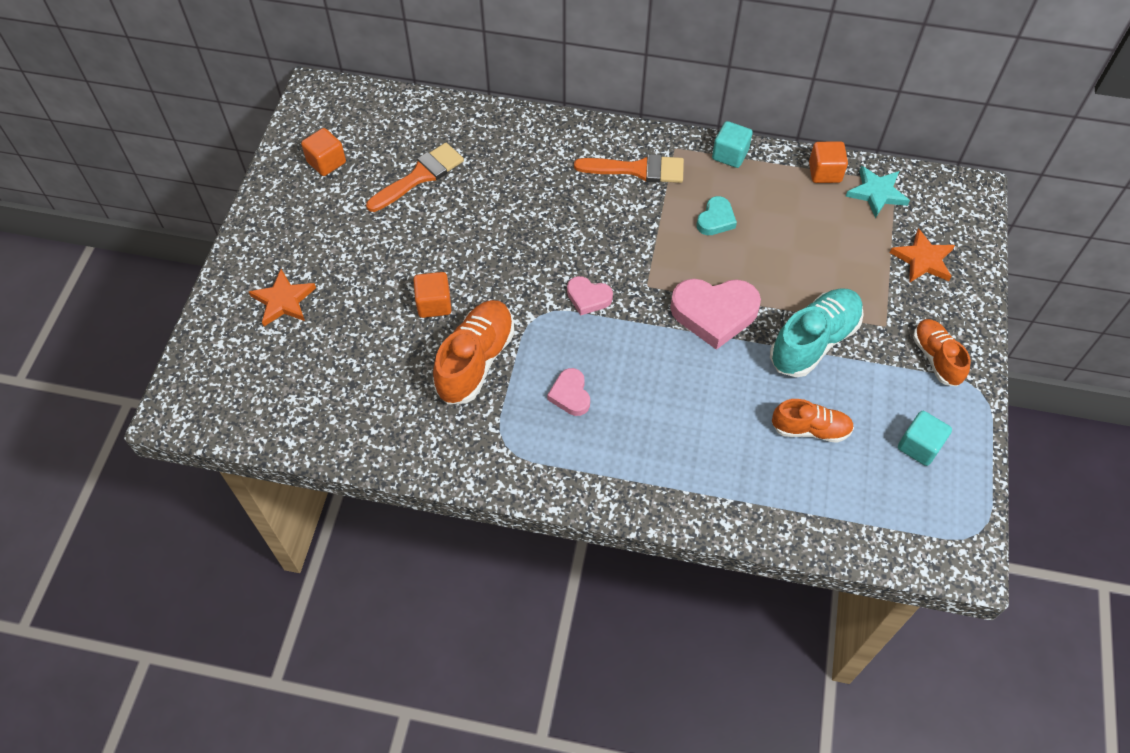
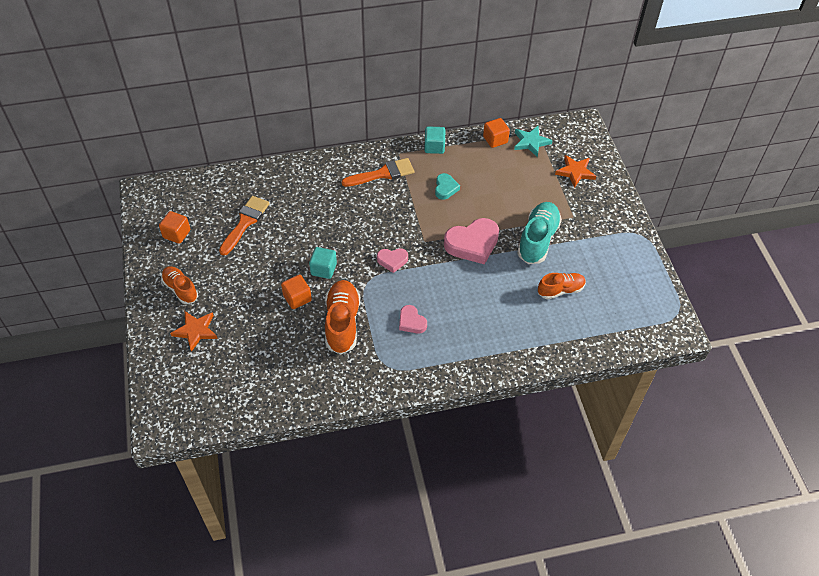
camera: 25 degrees left, 5 degrees down
turquoise cube [898,411,952,466] -> turquoise cube moved to [309,247,337,279]
orange shoe [913,319,971,386] -> orange shoe moved to [161,266,198,304]

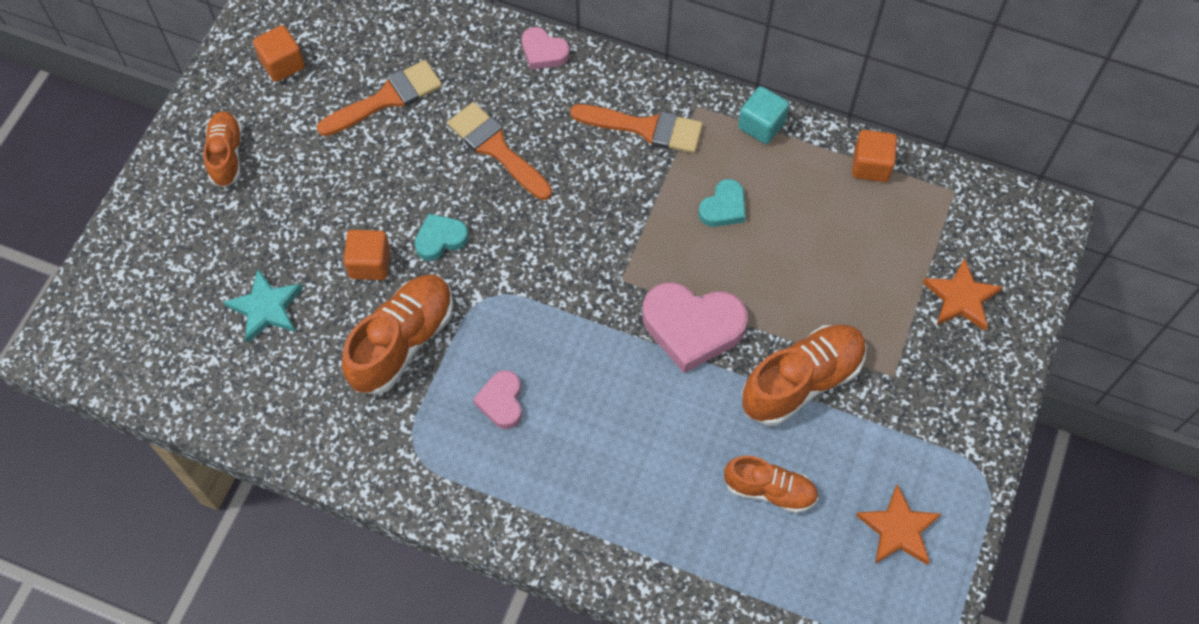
camera: 35 degrees right, 10 degrees up
orange star [170,311,218,352] -> orange star moved to [856,484,941,565]
turquoise cube [309,247,337,279] -> turquoise heart [414,213,469,261]
pink heart [377,248,408,273] -> pink heart moved to [522,27,569,70]
turquoise star [514,126,553,157] -> turquoise star moved to [224,269,303,343]
turquoise shoe [517,202,562,264] -> orange shoe [741,325,867,426]
none -> orange brush [447,102,552,200]

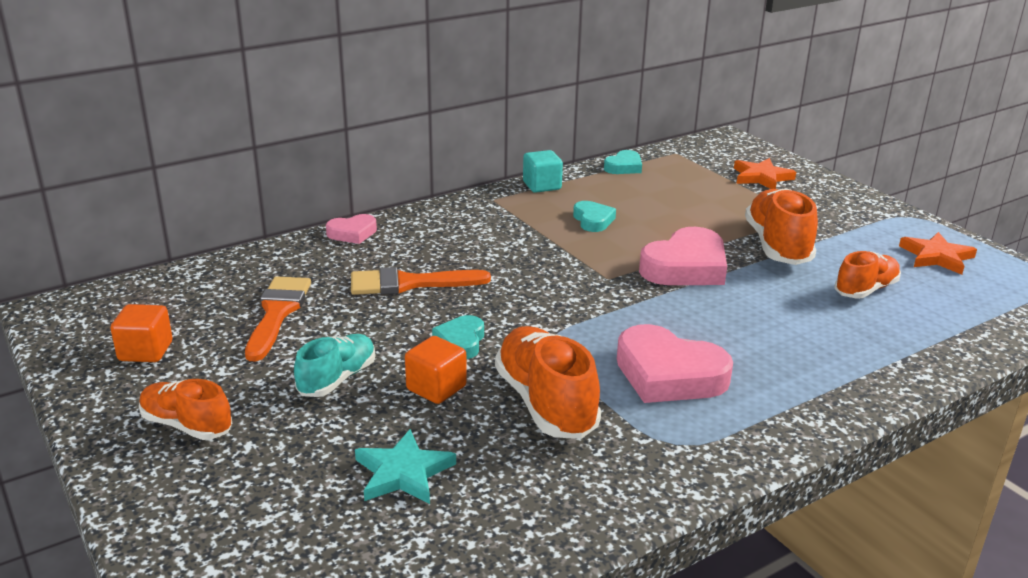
camera: 55 degrees left, 35 degrees down
pink heart [473,370,522,429] -> pink heart [617,324,733,403], size x1.85
orange brush [570,104,703,153] -> none
orange cube [852,130,897,182] -> turquoise heart [604,150,642,174]
none -> turquoise shoe [294,334,375,397]

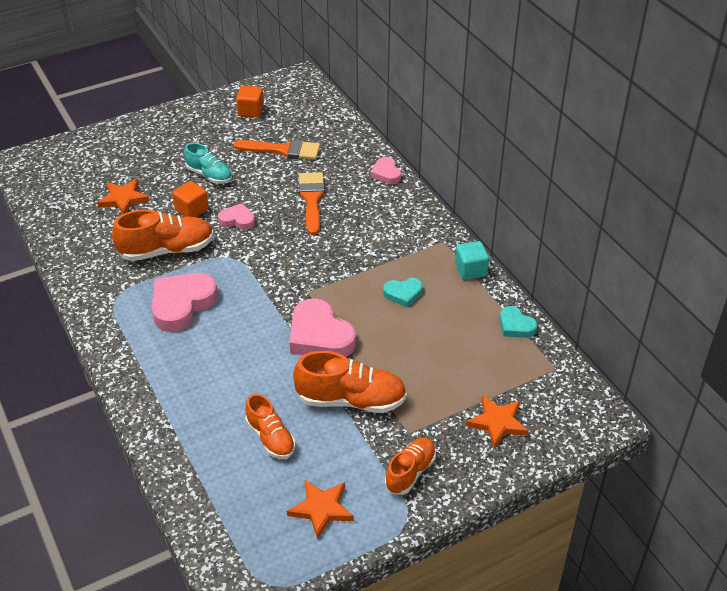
camera: 95 degrees right, 15 degrees up
orange shoe [139,379,232,440] -> orange shoe moved to [385,437,436,495]
turquoise star [355,429,456,504] -> orange star [97,179,149,214]
turquoise heart [432,315,484,359] -> pink heart [218,203,255,230]

